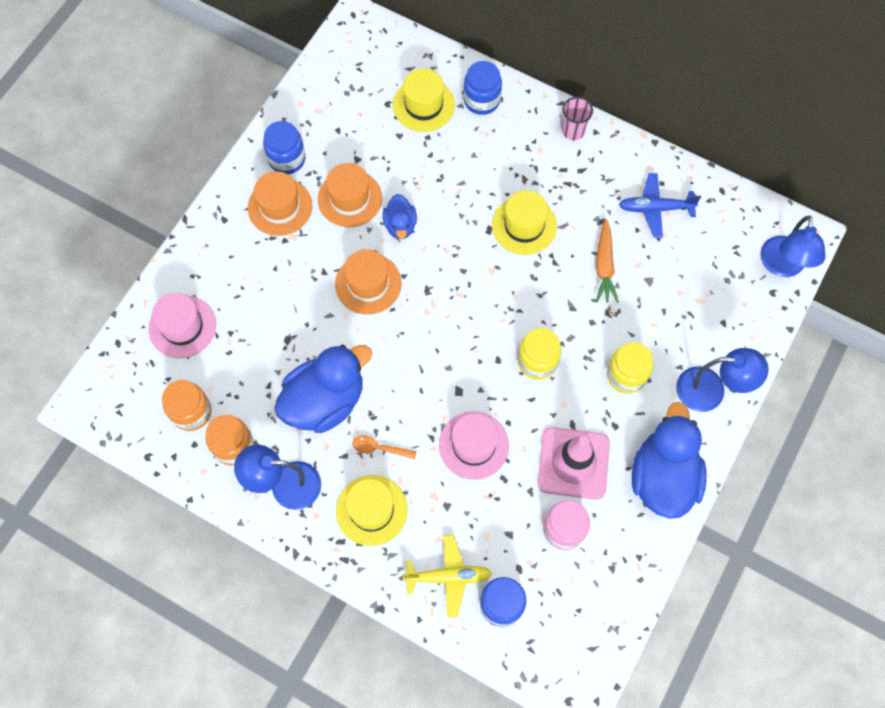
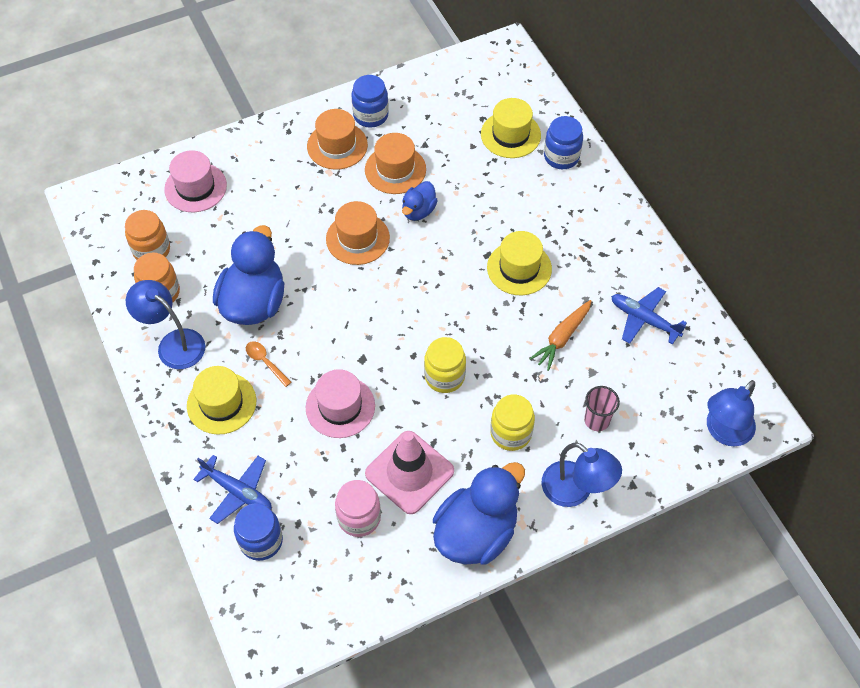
camera: 35 degrees right, 10 degrees down
blue duck [274,345,372,433] -> blue duck turned 75 degrees counterclockwise [213,225,284,325]
yellow plane [402,535,492,618] -> blue plane [193,455,272,524]
pink cup [562,97,593,140] -> pink cup moved to [584,386,620,431]

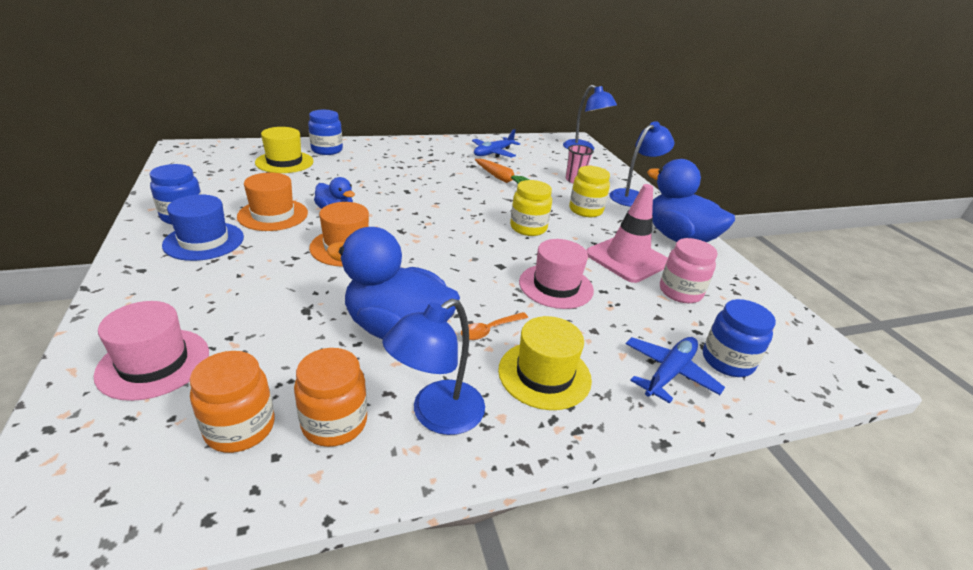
camera: 85 degrees left, 25 degrees down
orange hat [307,109,368,170] -> blue hat [162,194,244,261]
yellow hat [487,231,552,296] -> none

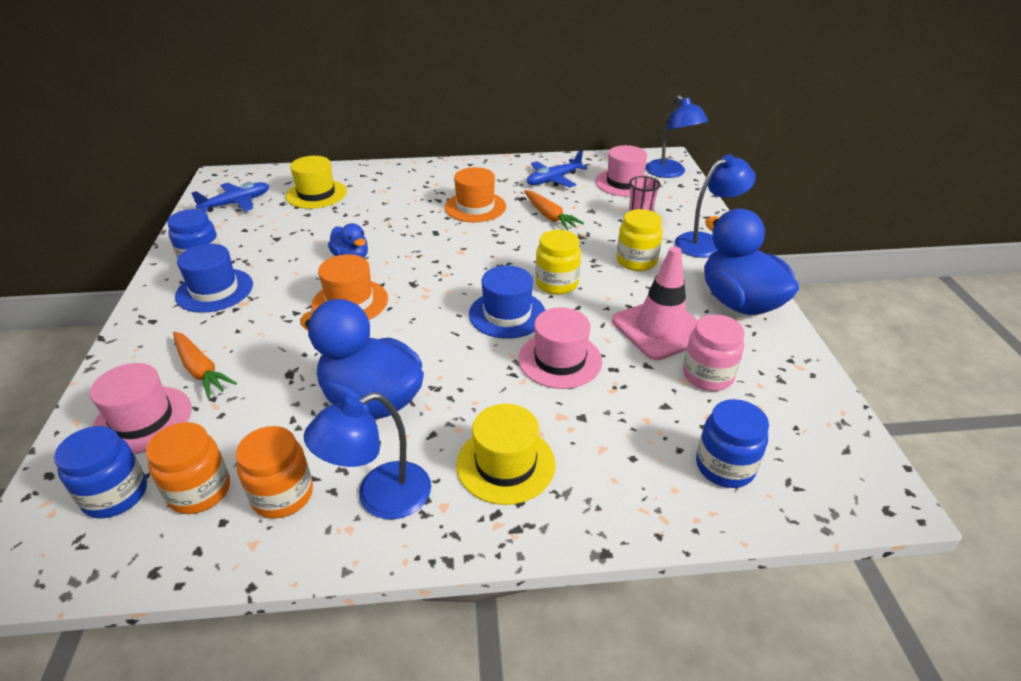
camera: 15 degrees right, 5 degrees up
orange hat [237,172,308,231] -> orange hat moved to [445,167,506,222]
blue jar [308,110,343,155] -> blue jar moved to [54,426,147,518]
orange spoon [461,312,528,340] -> none
blue plane [626,337,725,403] -> blue plane moved to [191,182,269,212]
none -> orange carrot [173,332,237,398]
none -> blue hat [469,266,546,339]
none -> pink hat [595,145,649,197]

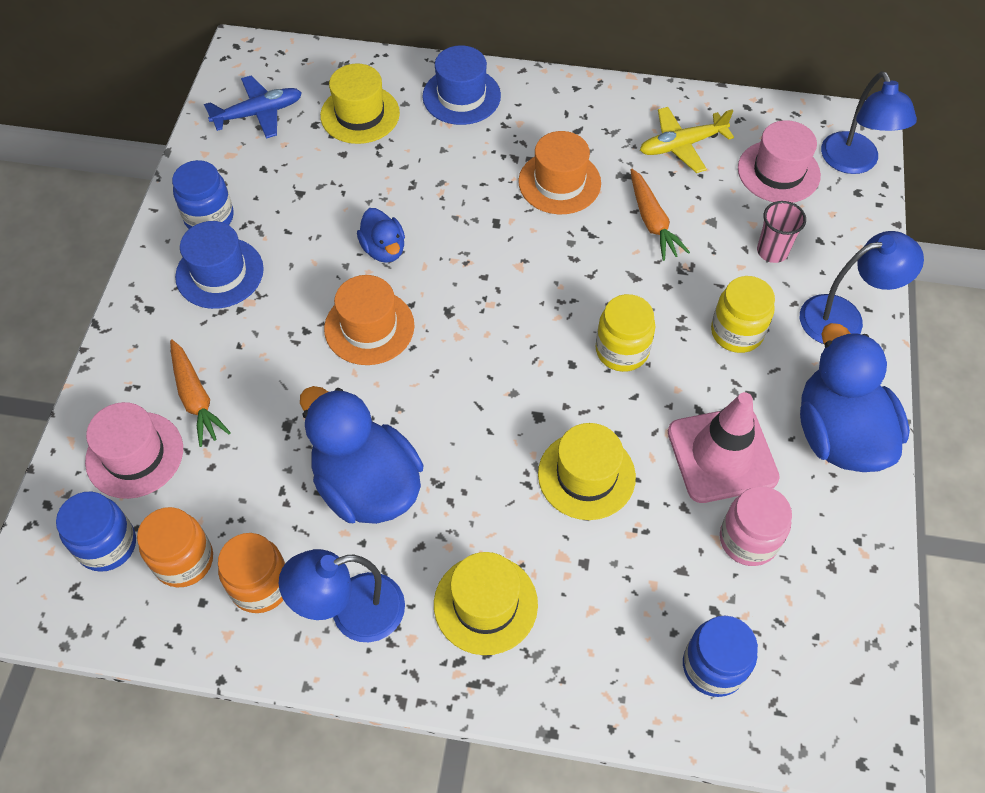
camera: 15 degrees right, 20 degrees up
blue hat [469,266,546,339] -> blue hat moved to [423,45,501,125]
pink hat [518,308,602,389] -> yellow hat [538,423,636,520]
blue plane [527,150,588,188] -> yellow plane [640,107,734,173]

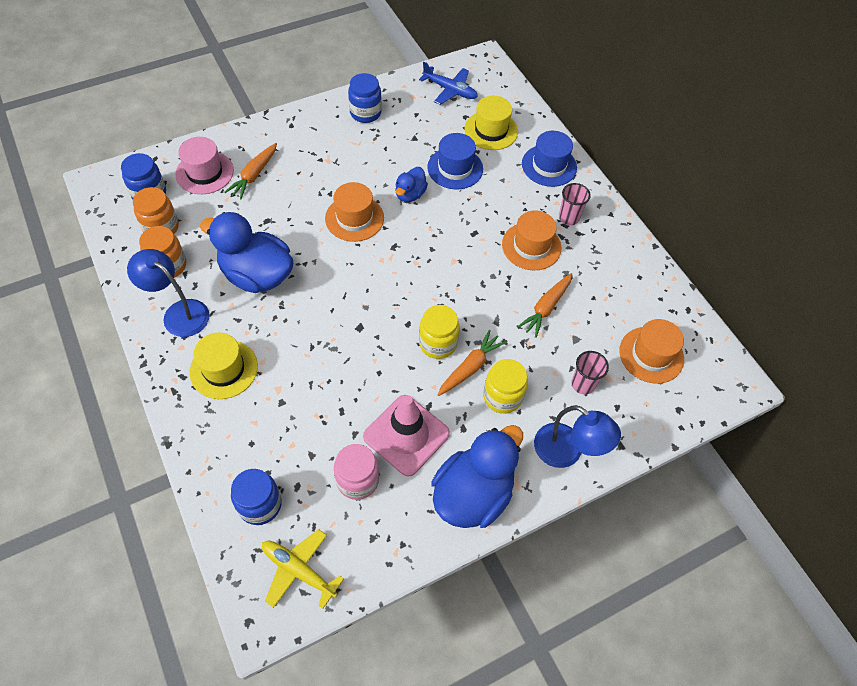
camera: 50 degrees right, 0 degrees up
blue hat [175,221,264,309] -> blue hat moved to [427,133,483,189]
blue duck [300,386,424,524] -> blue duck turned 75 degrees counterclockwise [200,212,294,293]
yellow hat [538,423,636,520] -> none
yellow plane [640,107,734,173] -> yellow plane moved to [262,529,344,609]
pink hat [738,120,821,203] -> orange hat [619,319,684,384]
blue lamp [821,71,917,174] -> none
none -> orange carrot [438,329,506,396]
none -> pink cup [559,183,591,225]

